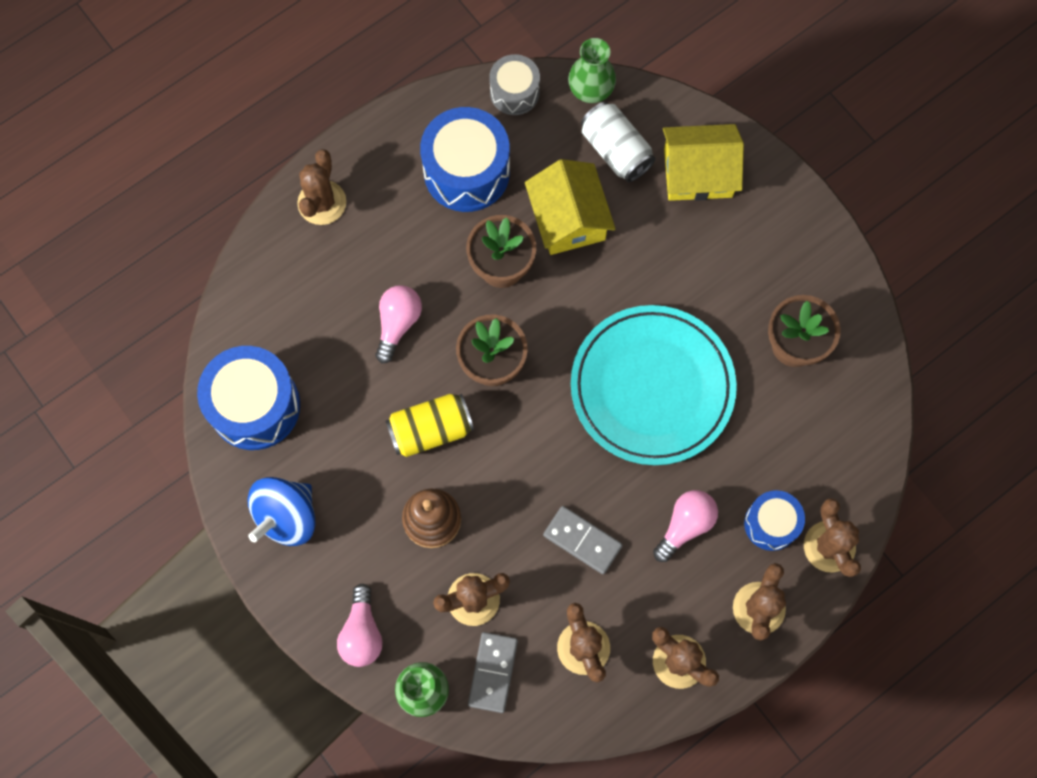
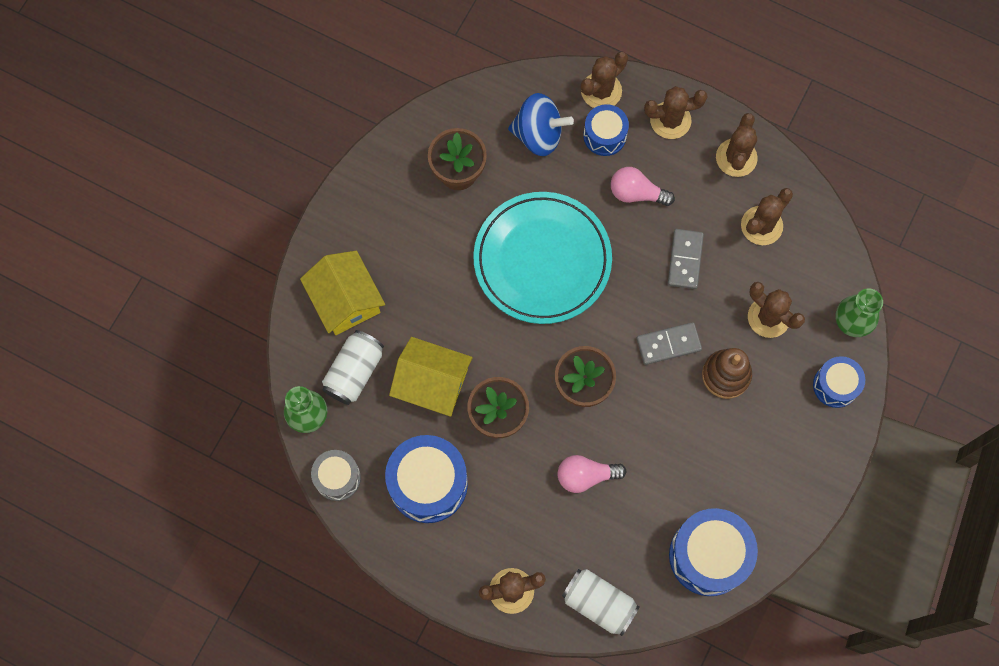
camera: 115 degrees left, 0 degrees up
blue spinning top [247,477,315,546] -> blue spinning top moved to [508,93,574,156]
pink light bulb [337,584,383,667] -> blue drum [813,356,865,408]
yellow can [386,394,474,457] -> none
grey domino [468,632,518,713] -> grey domino moved to [636,322,702,365]
yellow house [525,159,615,255] -> yellow house turned 60 degrees clockwise [389,337,473,417]
none -> white can [562,569,640,636]

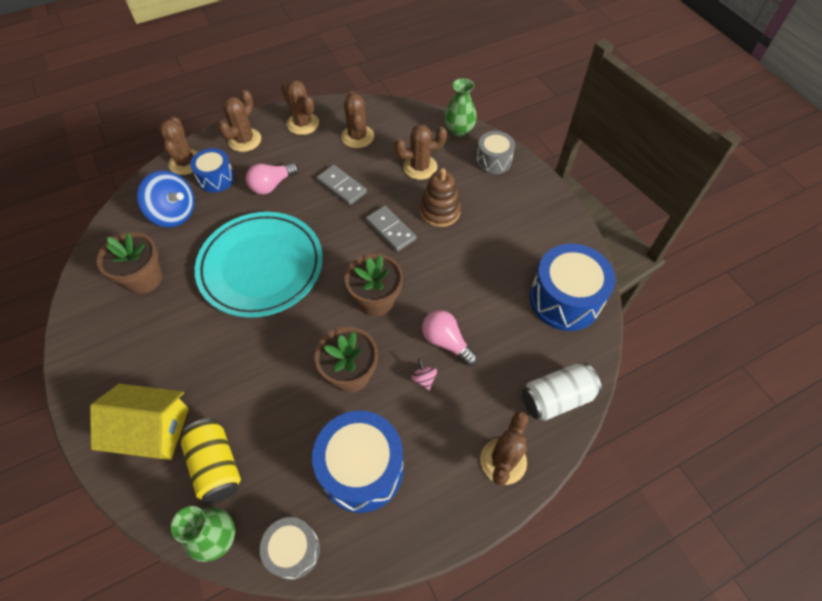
camera: 55 degrees left, 15 degrees down
white can [322,330,384,405] -> yellow can [181,418,241,504]
yellow house [389,337,473,417] -> none
blue spinning top [508,93,574,156] -> blue spinning top turned 75 degrees clockwise [137,170,194,227]
pink light bulb [558,455,626,493] -> pink light bulb turned 105 degrees clockwise [422,310,477,366]
grey domino [636,322,702,365] -> grey domino turned 60 degrees counterclockwise [366,206,416,252]
blue drum [813,356,865,408] -> grey drum [476,131,515,174]
none -> pink spinning top [411,359,437,390]

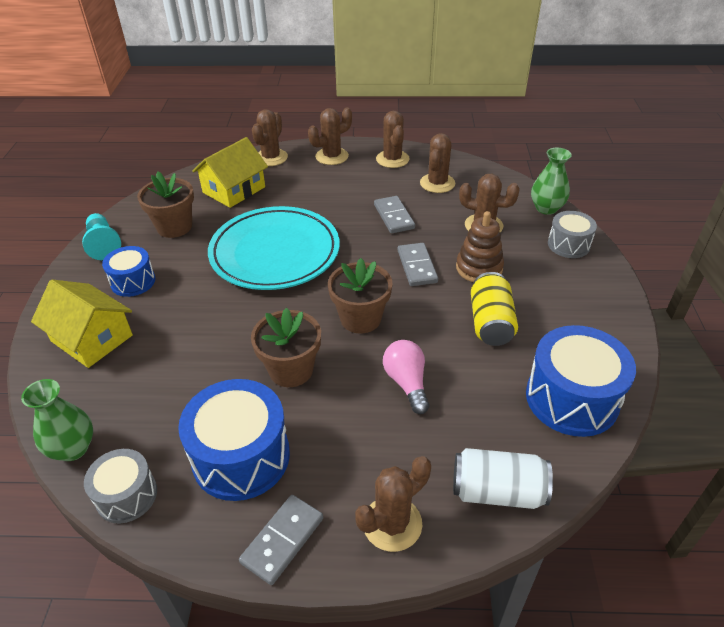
camera: 30 degrees right, 15 degrees down
blue spinning top [137,170,194,227] -> yellow house [192,137,268,208]
yellow can [181,418,241,504] -> yellow can moved to [471,272,518,346]
blue drum [190,148,235,193] -> blue drum moved to [102,246,156,297]
pink light bulb [246,162,298,195] -> none
pink spinning top [411,359,437,390] -> none
none -> turquoise pawn [82,213,121,260]
none -> grey domino [239,495,323,585]

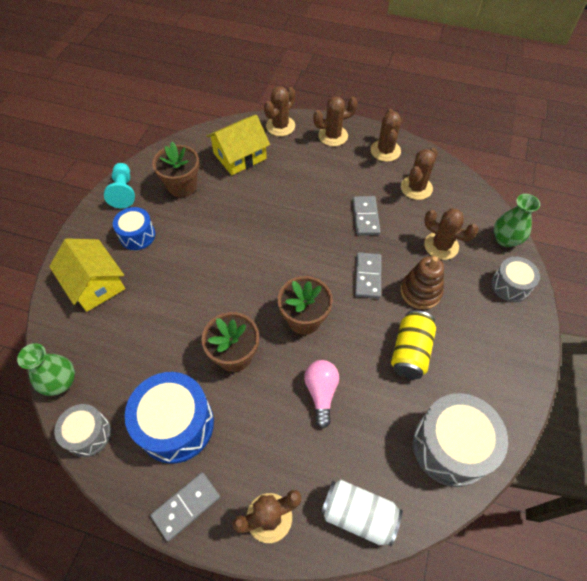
camera: 15 degrees right, 15 degrees up
turquoise plate [208,206,340,290] -> none
blue drum [526,325,636,437] -> grey drum [413,393,508,487]

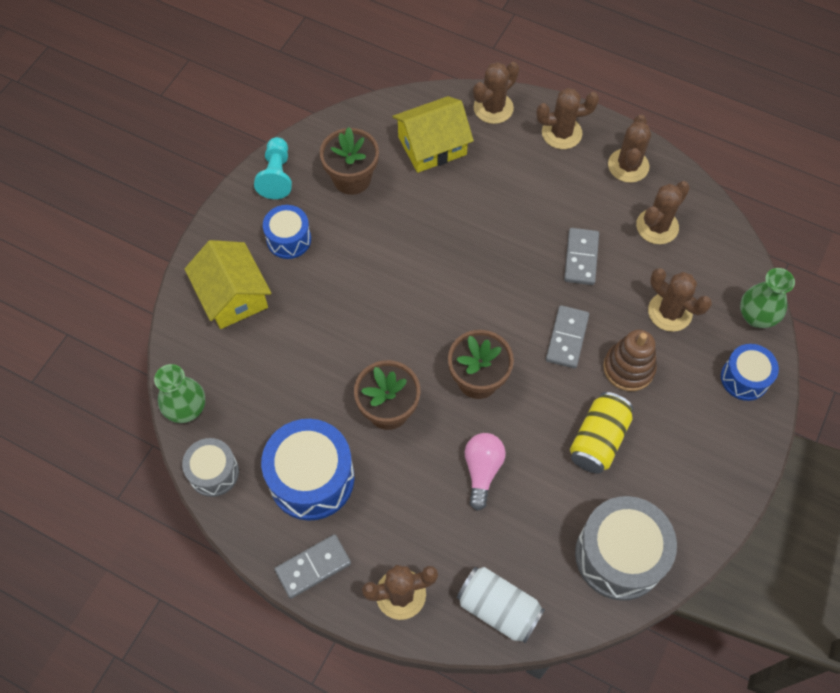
camera: 10 degrees right, 5 degrees up
grey drum [491,257,540,302] -> blue drum [721,344,779,401]

